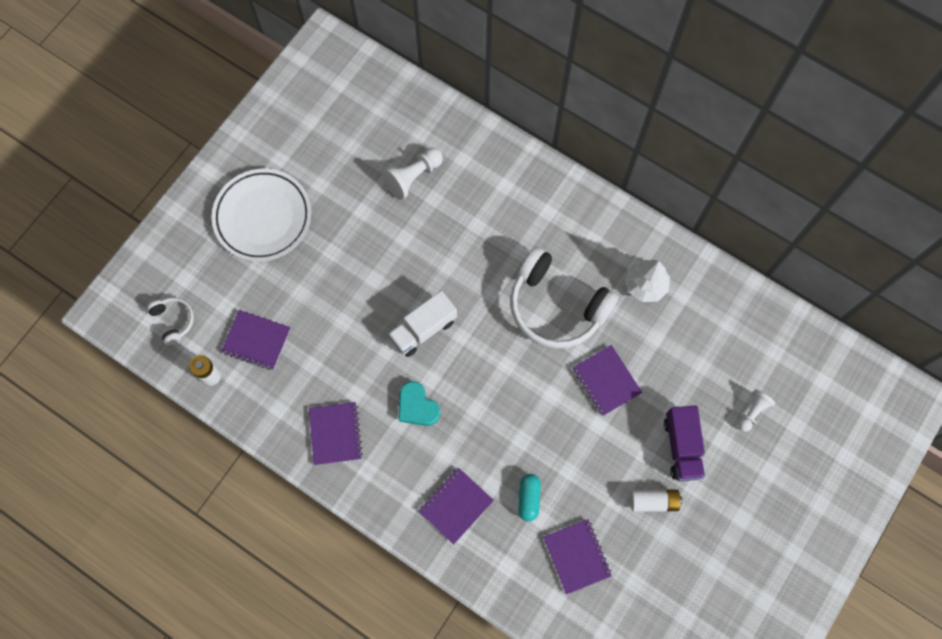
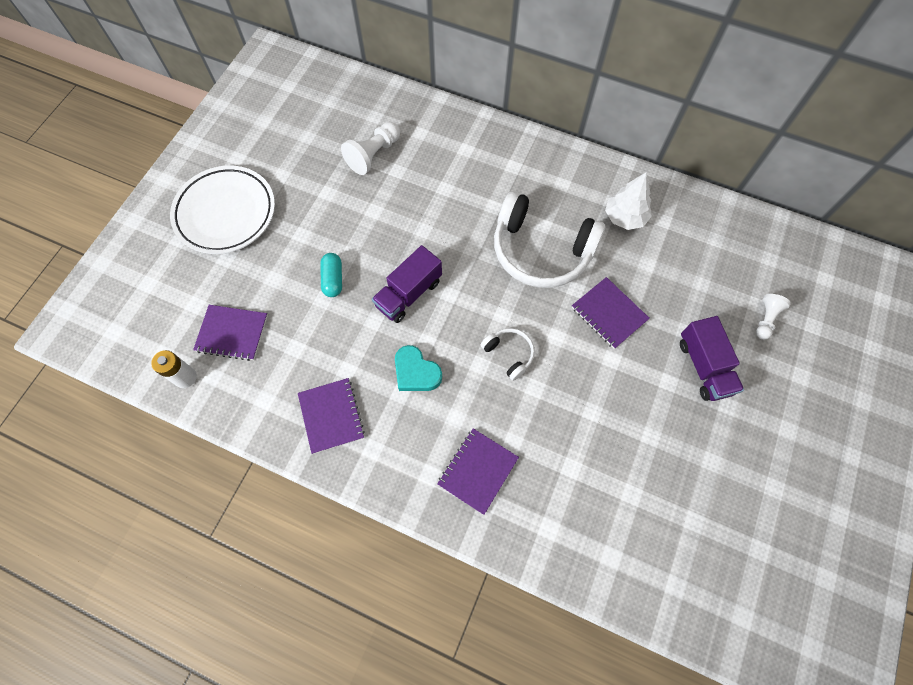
camera: 10 degrees left, 5 degrees down
white headphones [147,298,194,345] -> white headphones moved to [481,328,535,381]
white truck [388,291,457,357] -> purple truck [372,245,442,323]
turquoise capsule [518,474,541,522] -> turquoise capsule moved to [321,253,342,297]
purple notebook [543,519,612,595] -> none
white battery [630,489,682,512] -> none

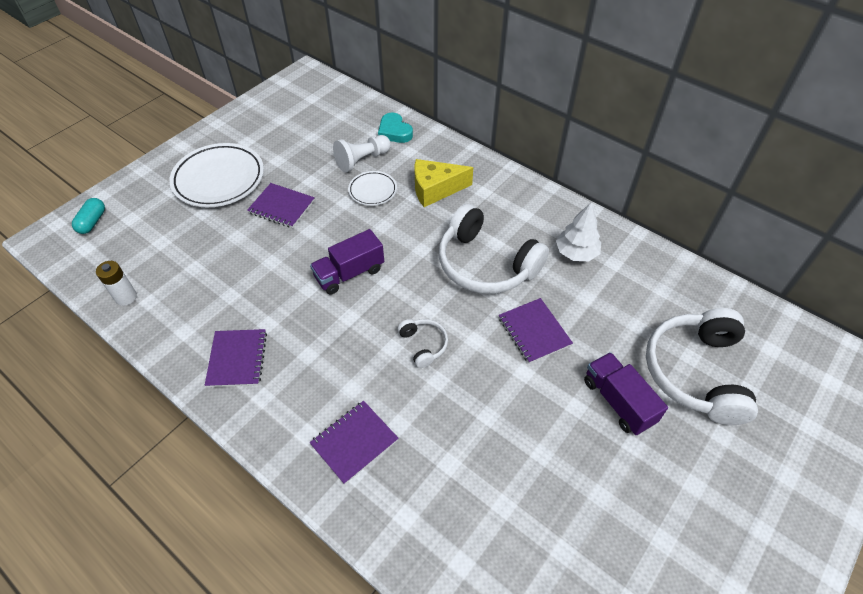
camera: 15 degrees right, 15 degrees down
purple notebook [193,305,268,361] -> purple notebook moved to [247,183,315,228]
turquoise capsule [321,253,342,297] -> turquoise capsule moved to [72,198,105,234]
turquoise heart [395,345,442,391] -> turquoise heart moved to [378,113,413,143]
purple truck [680,316,744,401] -> purple truck turned 150 degrees clockwise [584,352,668,435]
white pawn [756,294,791,340] -> white headphones [646,308,758,425]
none -> white plate [348,171,397,206]
none -> yellow cheese [414,159,473,207]

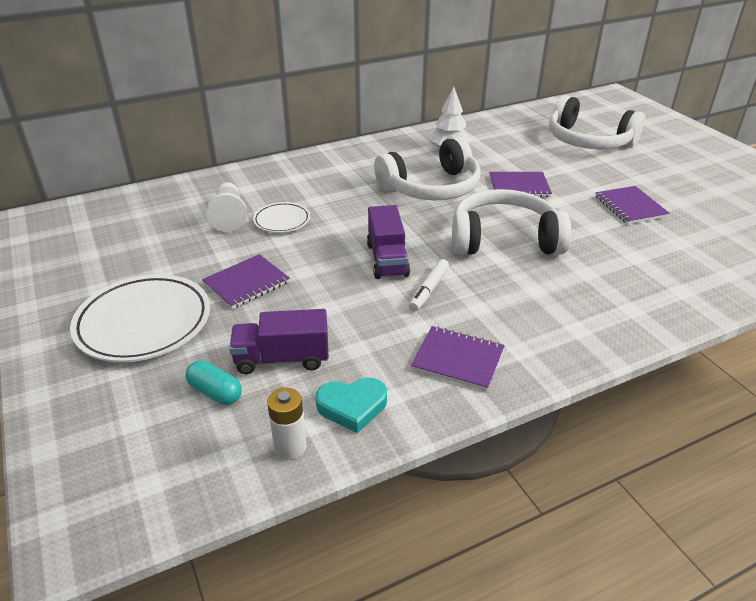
camera: 65 degrees left, 15 degrees down
turquoise capsule [72,198,105,234] -> turquoise capsule moved to [185,360,242,405]
purple notebook [310,401,399,485] -> purple notebook moved to [595,186,670,224]
turquoise heart [378,113,413,143] -> turquoise heart moved to [316,378,387,433]
white headphones [398,319,448,368] -> white headphones [452,189,571,255], size x2.19
yellow cheese [414,159,473,207] -> none
purple truck [584,352,668,435] -> purple truck moved to [229,309,329,374]
none -> white marker [409,259,449,311]

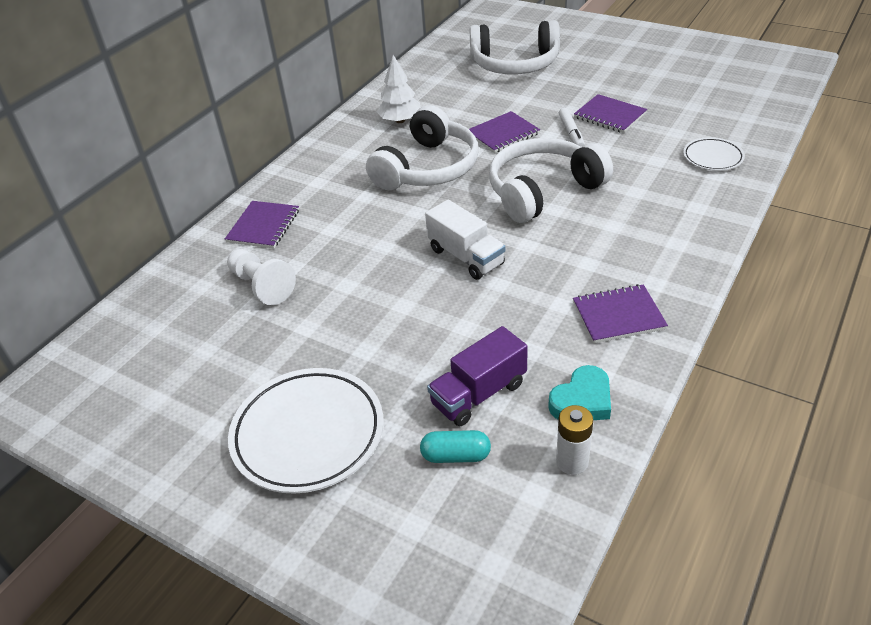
camera: 30 degrees left, 5 degrees up
purple notebook [202,254,290,309] -> purple notebook moved to [225,201,299,248]
white plate [253,202,310,233] -> white plate moved to [683,137,745,171]
purple truck [367,205,410,279] -> white truck [425,200,505,280]
white marker [409,259,449,311] -> white marker moved to [559,108,585,147]

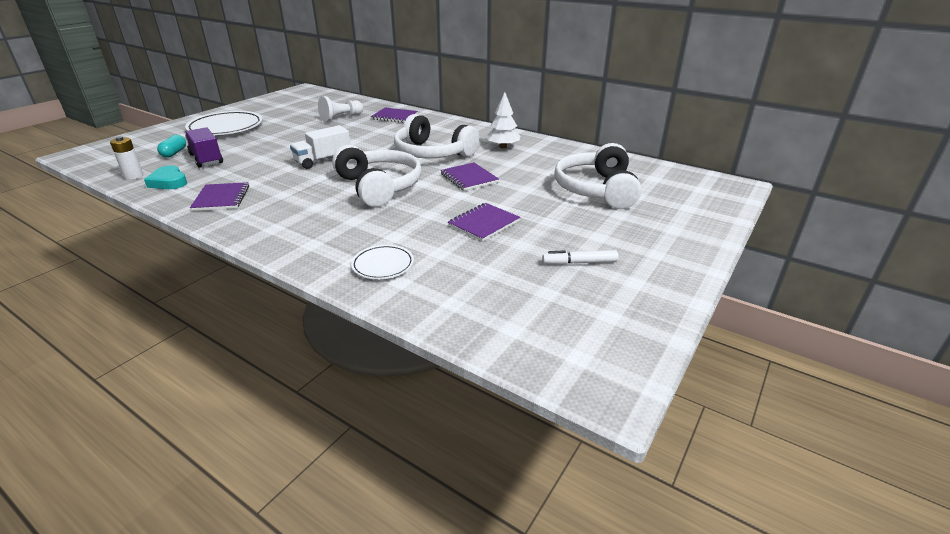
camera: 90 degrees right, 10 degrees down
white marker [559,108,585,147] -> white marker moved to [542,250,618,265]

